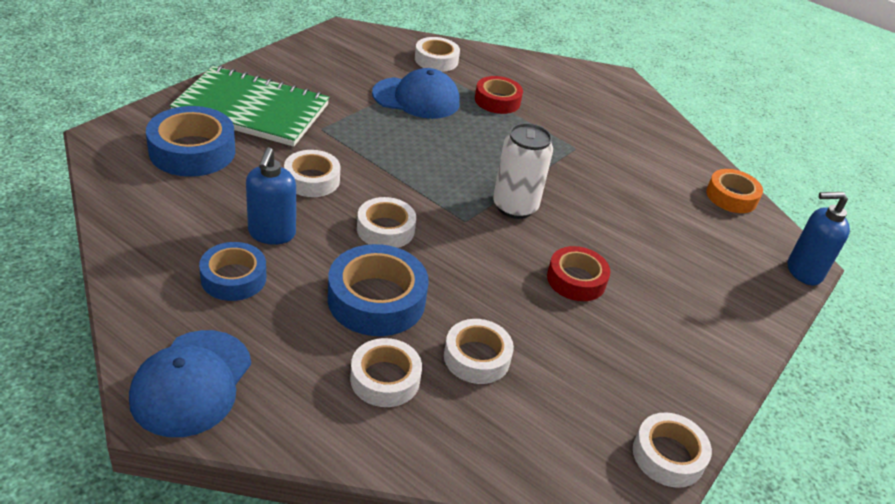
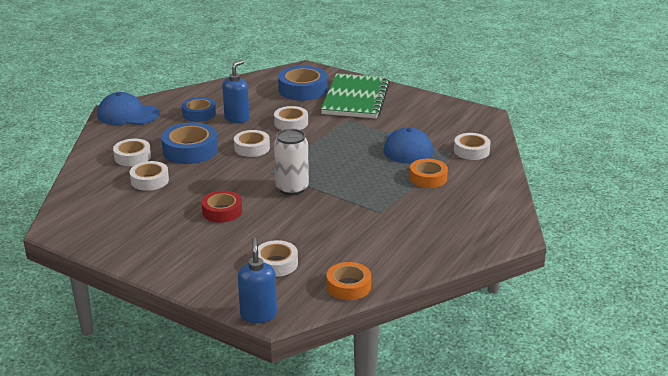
camera: 90 degrees right, 10 degrees down
blue soap dispenser [246,147,296,245] -> blue soap dispenser turned 120 degrees clockwise [222,60,249,123]
red tape [475,76,523,114] -> orange tape [410,159,448,188]
white tape [633,412,712,488] -> white tape moved to [258,240,298,277]

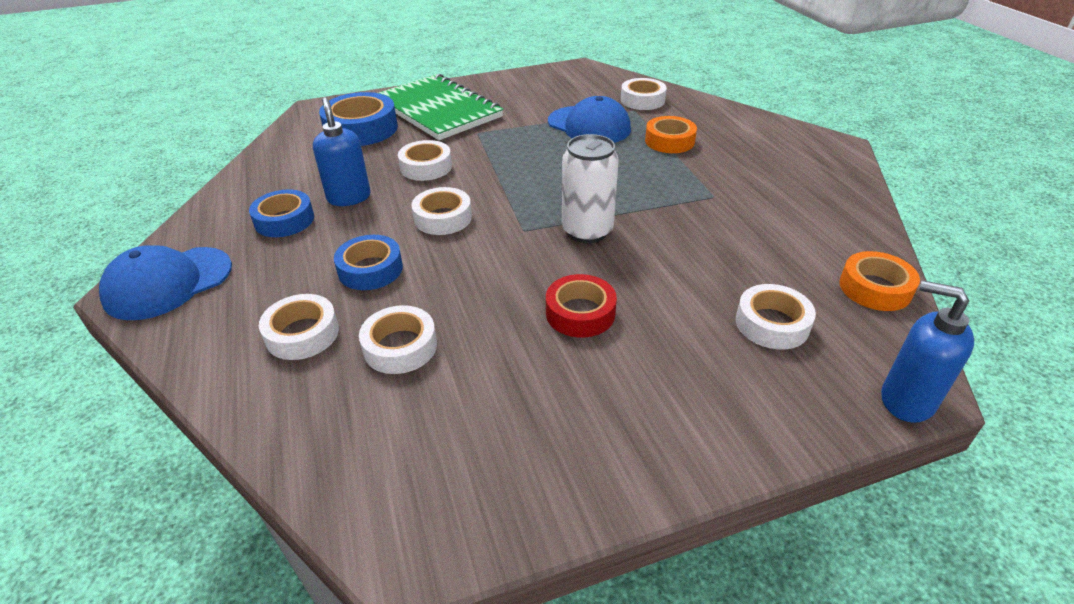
camera: 50 degrees left, 10 degrees up
blue tape [161,122,218,164] -> blue tape [334,235,403,290], size x0.65

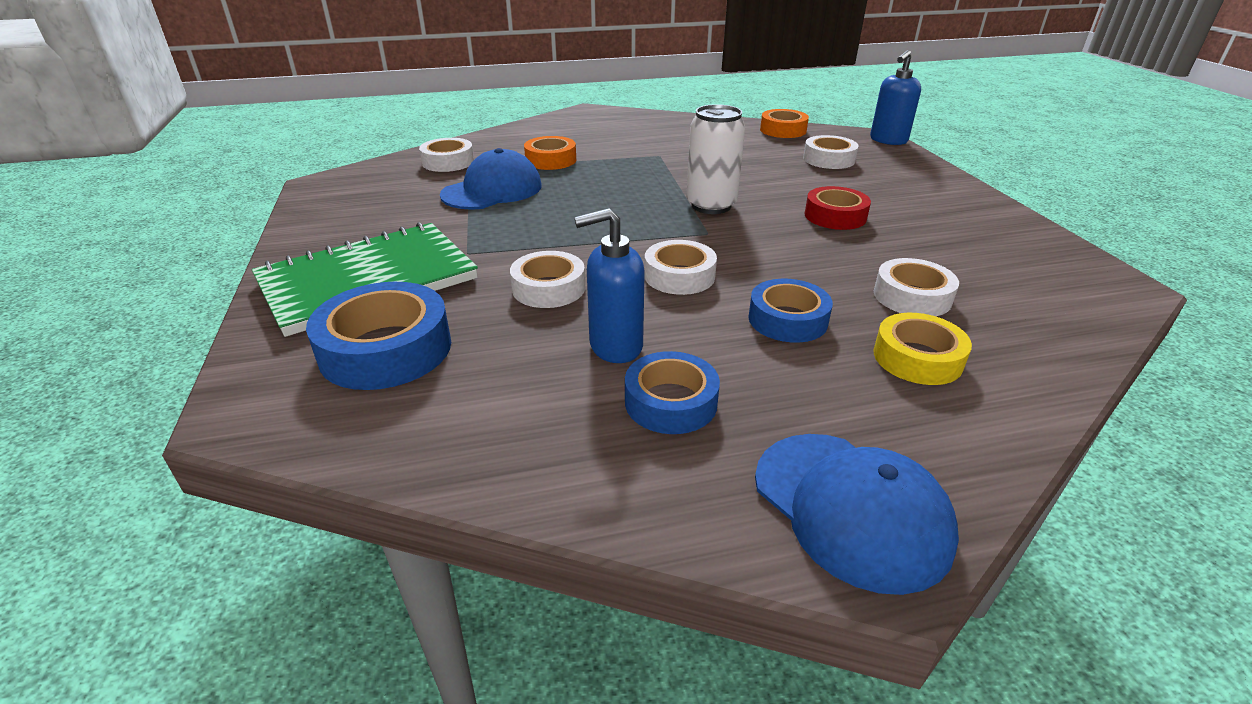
camera: 85 degrees left, 5 degrees down
white tape [259,294,339,360] -> yellow tape [873,313,972,385]

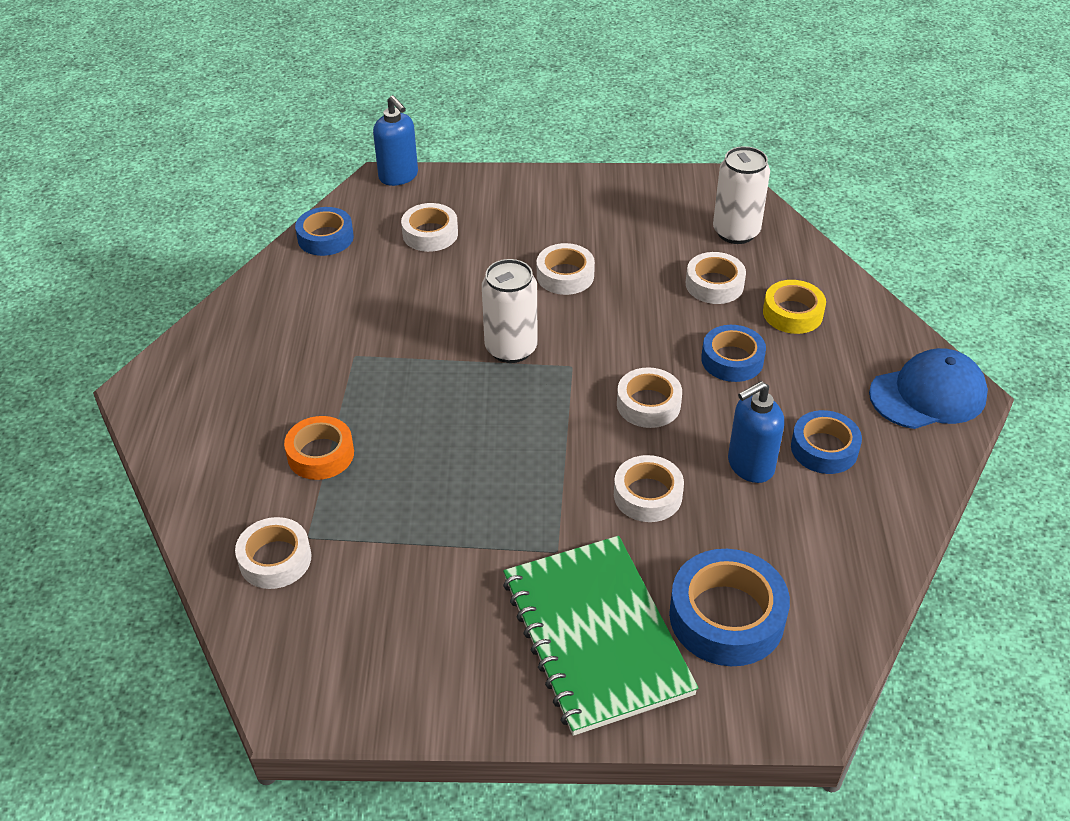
camera: 75 degrees left, 10 degrees up
blue cap [440,148,542,210] -> none
blue soap dispenser [574,208,644,363] -> blue soap dispenser turned 60 degrees clockwise [728,381,784,483]
orange tape [760,109,809,138] -> blue tape [295,207,354,256]
red tape [805,186,871,230] -> white tape [537,243,595,295]
none -> white can [713,146,770,244]

